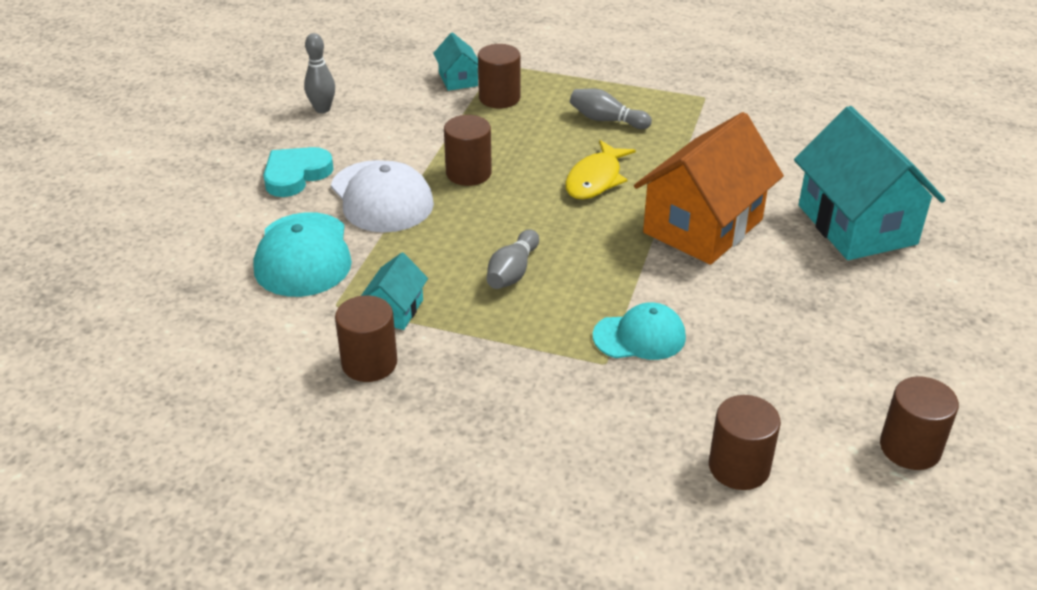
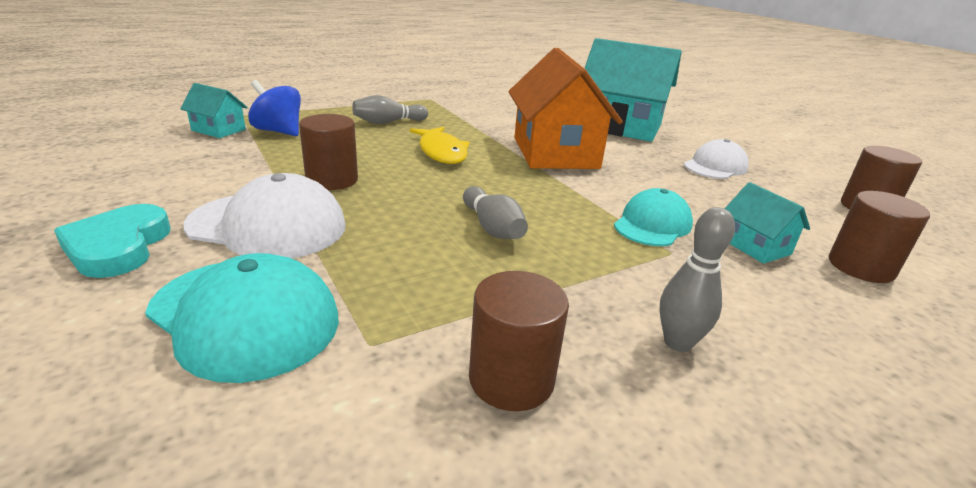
camera: 50 degrees left, 10 degrees down
grey bowling pin [304,33,335,113] -> grey bowling pin moved to [659,207,735,352]
turquoise house [361,253,428,330] -> turquoise house moved to [725,182,810,264]
brown cylinder [478,44,521,108] -> blue spinning top [248,80,301,136]
none -> white cap [684,139,749,179]

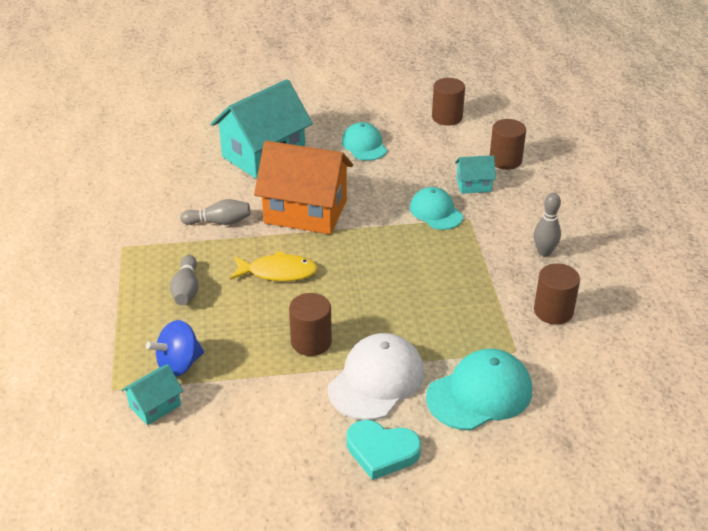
camera: 65 degrees left, 10 degrees up
grey bowling pin [463,186,528,239] -> grey bowling pin moved to [180,199,251,225]
white cap [684,139,749,179] -> turquoise cap [342,122,387,161]

